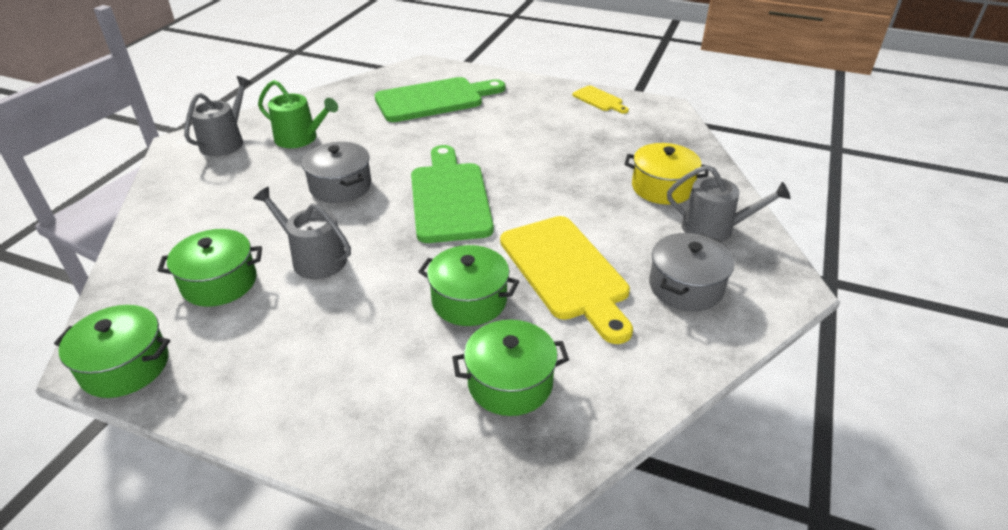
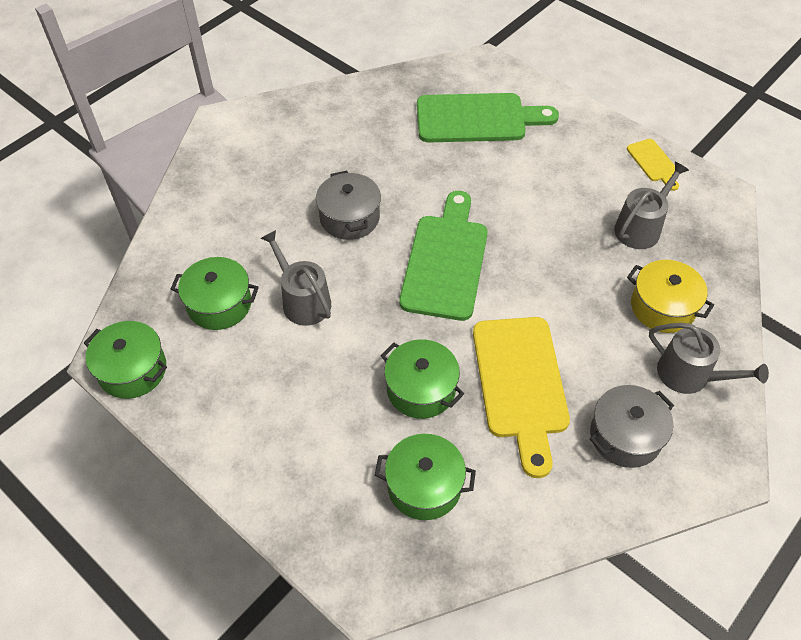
camera: 20 degrees right, 15 degrees up
grey watering can [184,76,252,156] -> grey watering can moved to [614,162,689,249]
green watering can [258,80,338,148] -> none

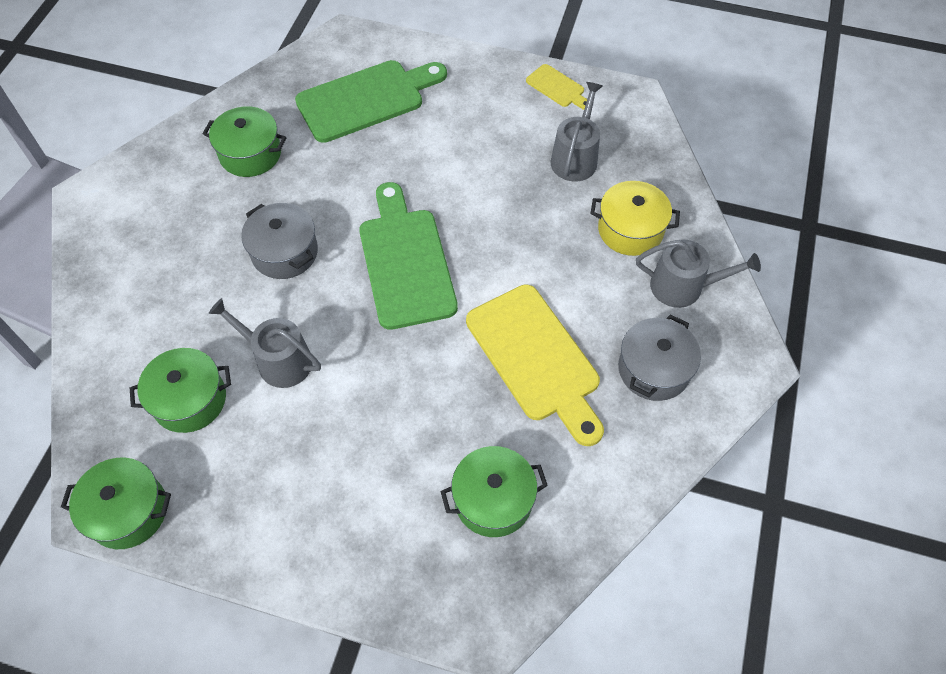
camera: 25 degrees left, 5 degrees up
green pot [381,339,464,419] -> green pot moved to [203,106,286,177]

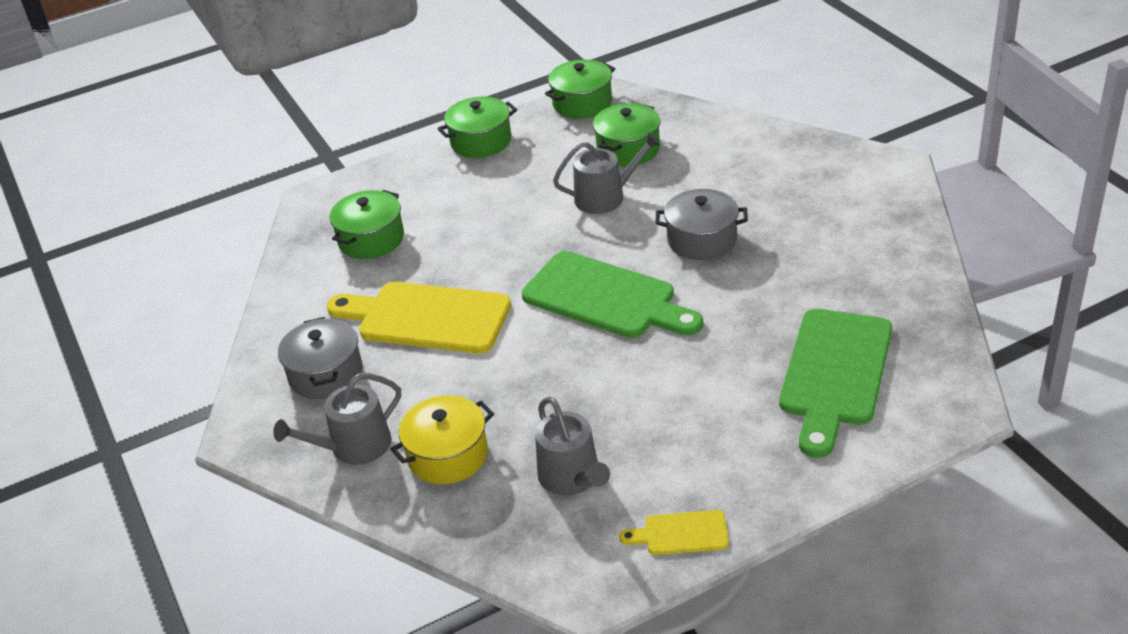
camera: 140 degrees right, 20 degrees down
green pot [203,106,286,177] -> green pot moved to [438,97,517,158]

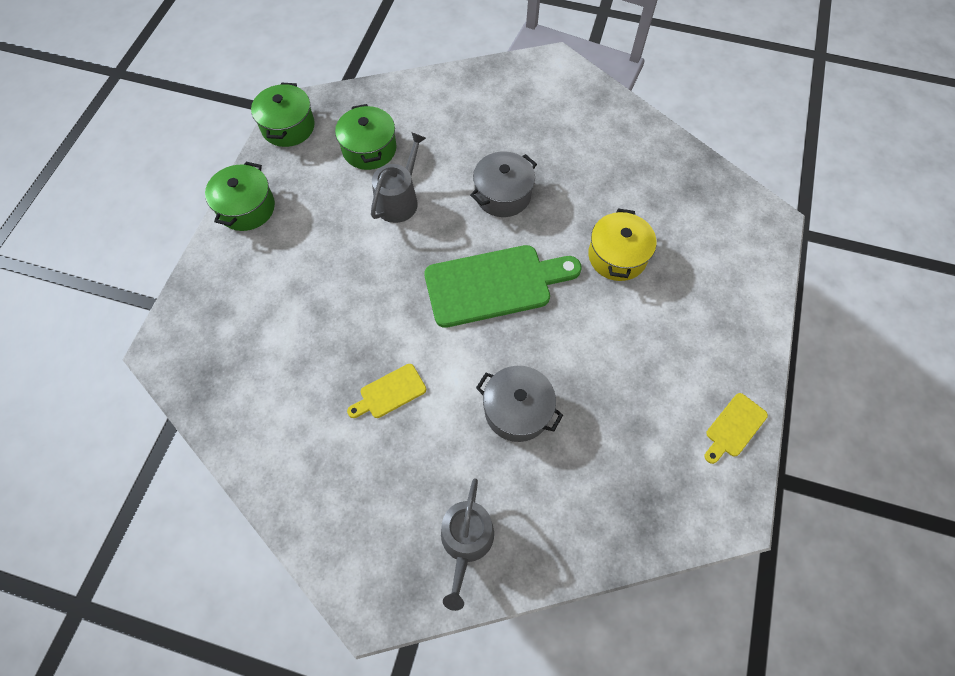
camera: 50 degrees left, 25 degrees up
grey pot [278,317,363,399] -> grey pot moved to [476,366,563,442]
yellow cutting board [327,282,511,354] -> yellow cutting board [347,364,426,418], size x0.48
green pot [329,190,404,259] -> none
yellow pot [391,395,494,484] -> yellow pot moved to [588,208,656,281]
grey watering can [535,397,610,495] -> none
green cutting board [779,309,892,458] -> none

